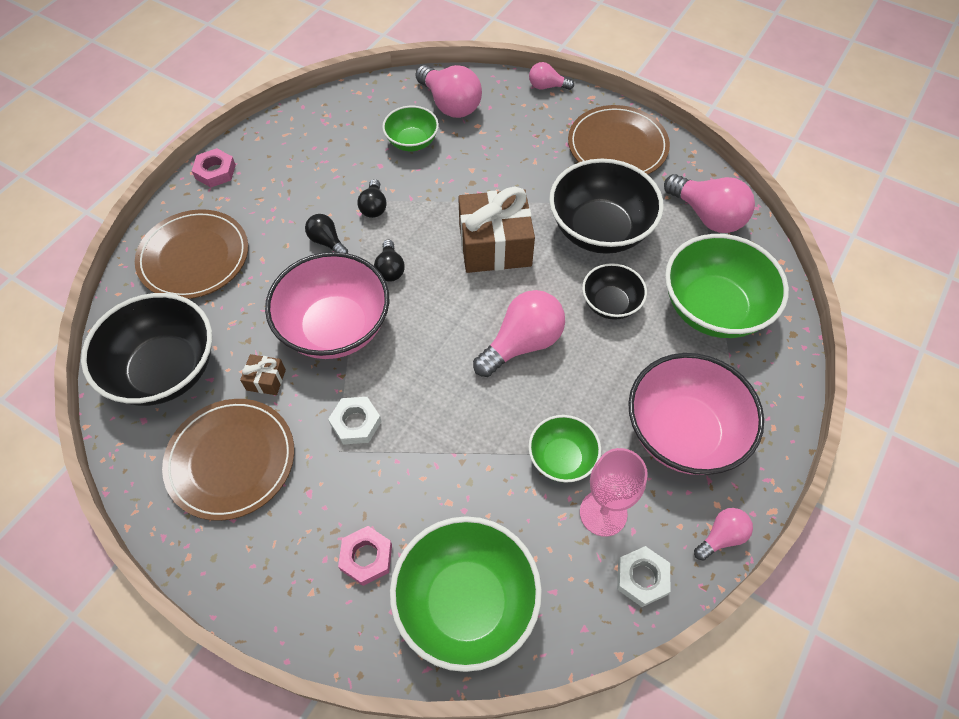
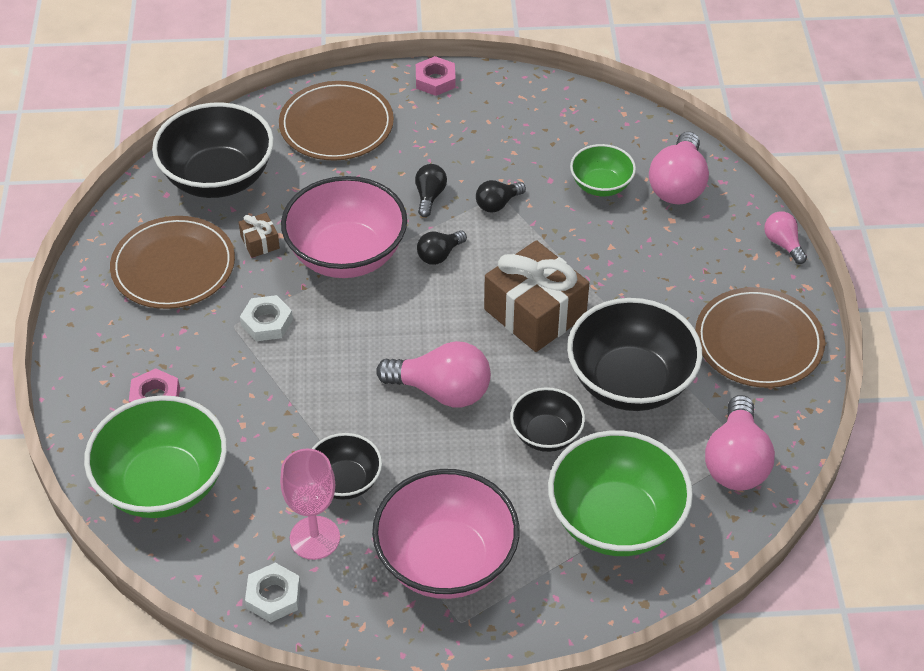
camera: 55 degrees right, 10 degrees down
green bowl [528,415,601,482] -> black bowl [312,433,382,500]
pink light bulb [694,508,753,561] -> none

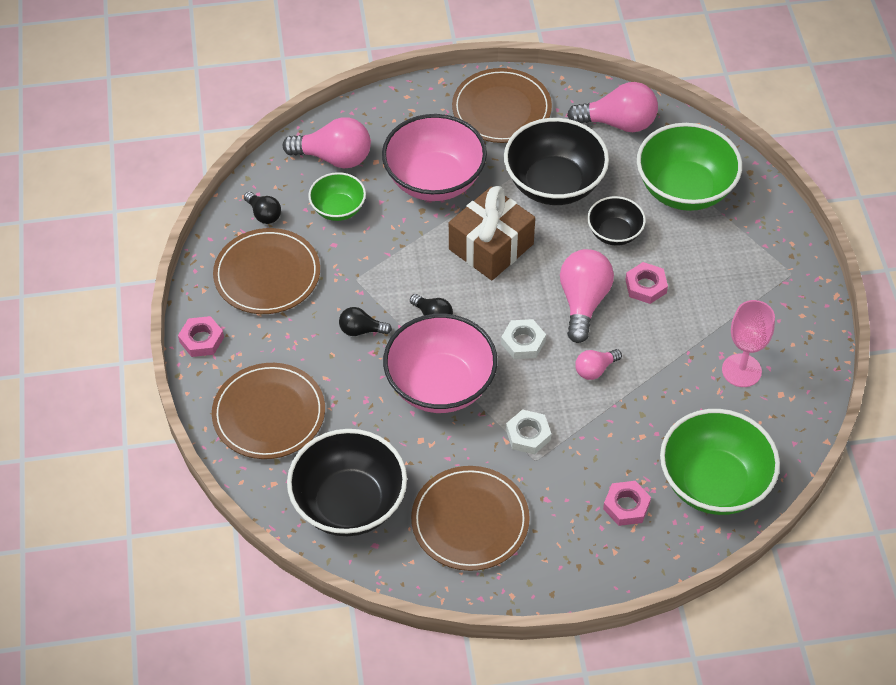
camera: 95 degrees left, 5 degrees up
brown gift [239,213,280,258] -> none
white nut [245,563,301,622] -> white nut moved to [501,319,546,359]
black bowl [312,433,382,500] -> none
pink bowl [372,469,520,599] -> pink bowl moved to [382,114,487,201]
black light bulb [476,180,526,213] -> black light bulb moved to [244,192,281,224]
pink light bulb [764,211,807,264] -> pink light bulb moved to [575,349,622,380]
none -> brown plate [213,228,320,314]
none -> pink nut [625,262,668,304]

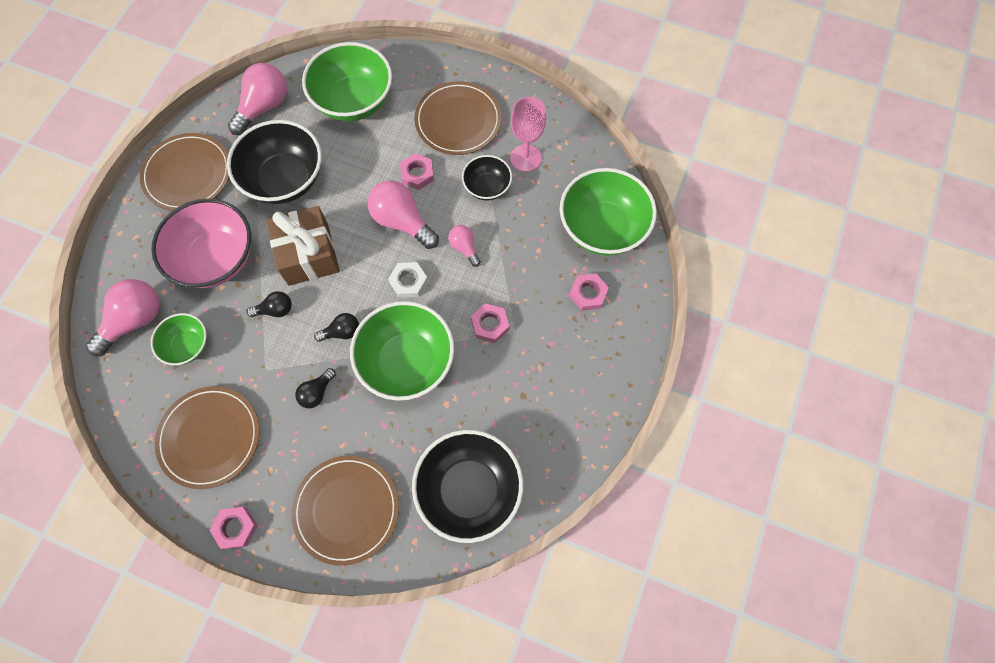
camera: 60 degrees left, 15 degrees up
black light bulb [244,192,281,224] -> black light bulb moved to [247,291,292,317]
pink bowl [383,314,498,413] -> green bowl [350,301,454,401]
brown plate [411,466,530,571] -> brown plate moved to [414,81,502,155]
white nut [506,409,551,454] -> pink nut [471,303,509,343]
pink light bulb [575,349,622,380] -> pink light bulb turned 150 degrees clockwise [448,225,481,267]
black bowl [587,196,646,246] -> black bowl moved to [462,155,512,201]

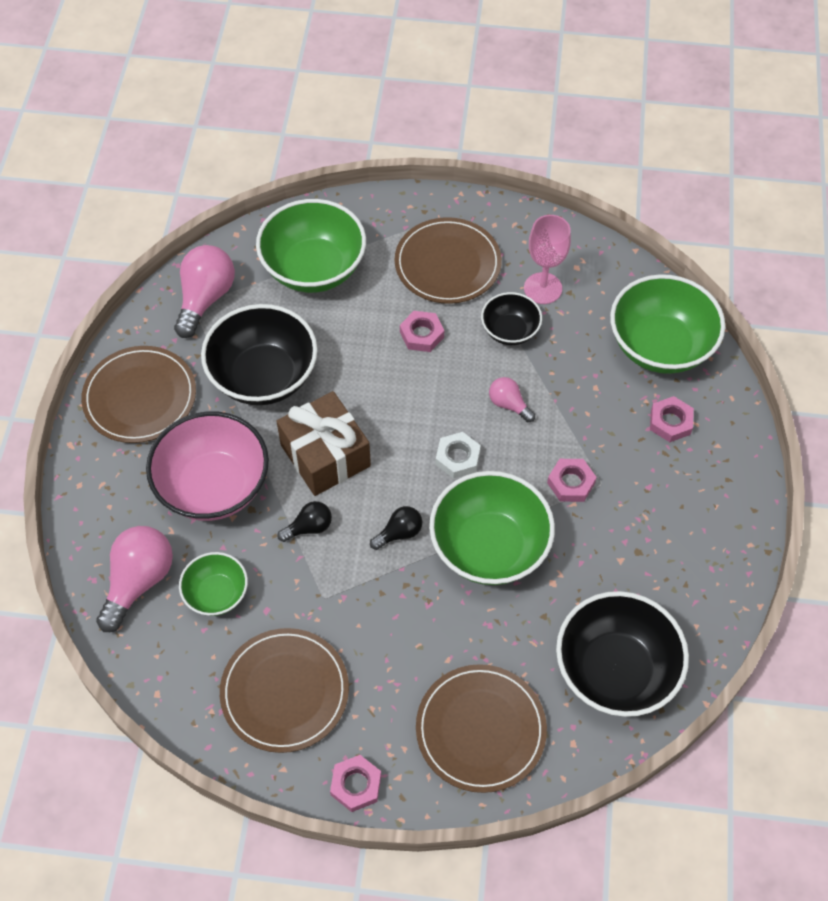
camera: 15 degrees left, 10 degrees down
black light bulb [295,368,336,408] -> none
pink light bulb [368,180,439,249] -> none

